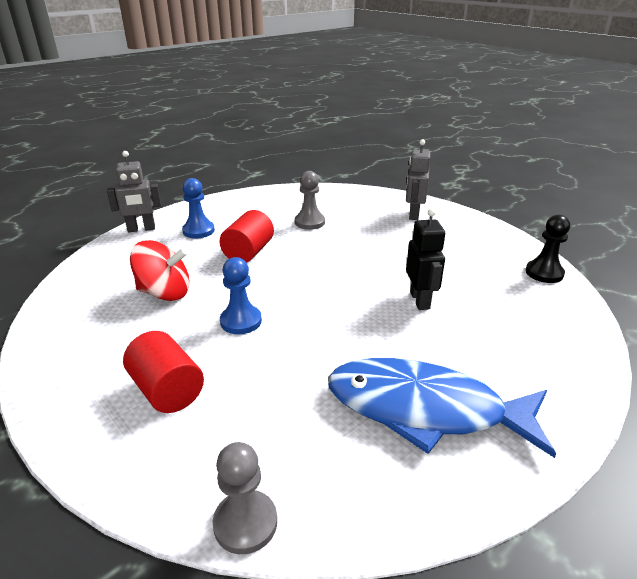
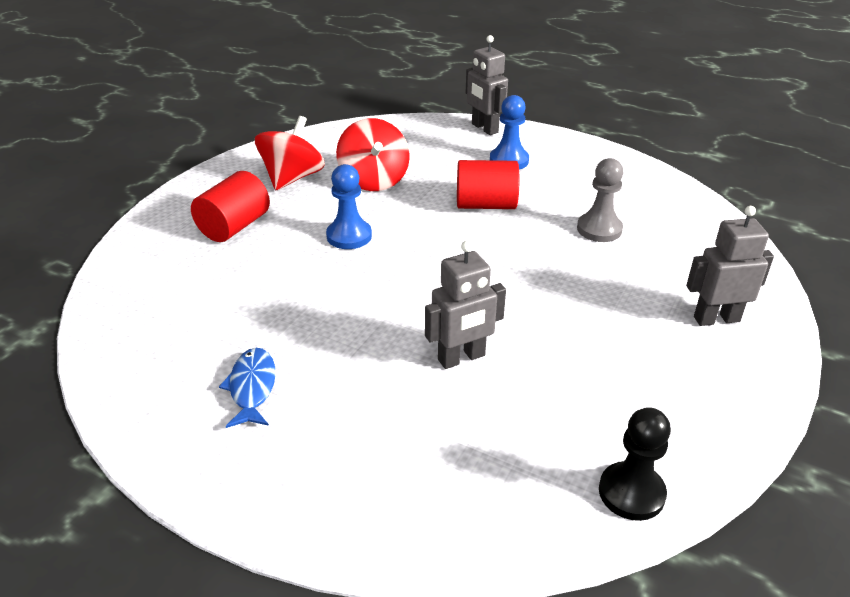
camera: 70 degrees right, 5 degrees up
grey pawn [213,442,277,554] -> none
blue fish [328,358,556,458] -> blue fish [219,348,276,428], size x0.44
black robot [406,208,445,310] -> grey robot [425,241,506,369]
none -> red spinning top [255,116,325,190]

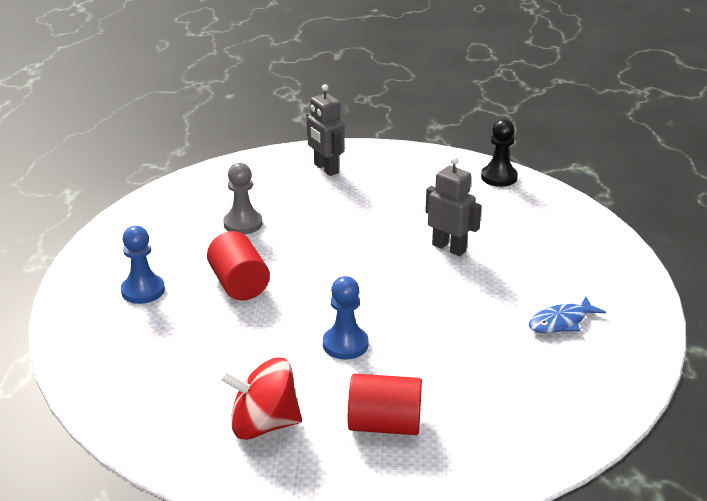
camera: 115 degrees left, 5 degrees down
red spinning top [336,118,410,191] -> none
grey robot [465,35,508,135] -> none

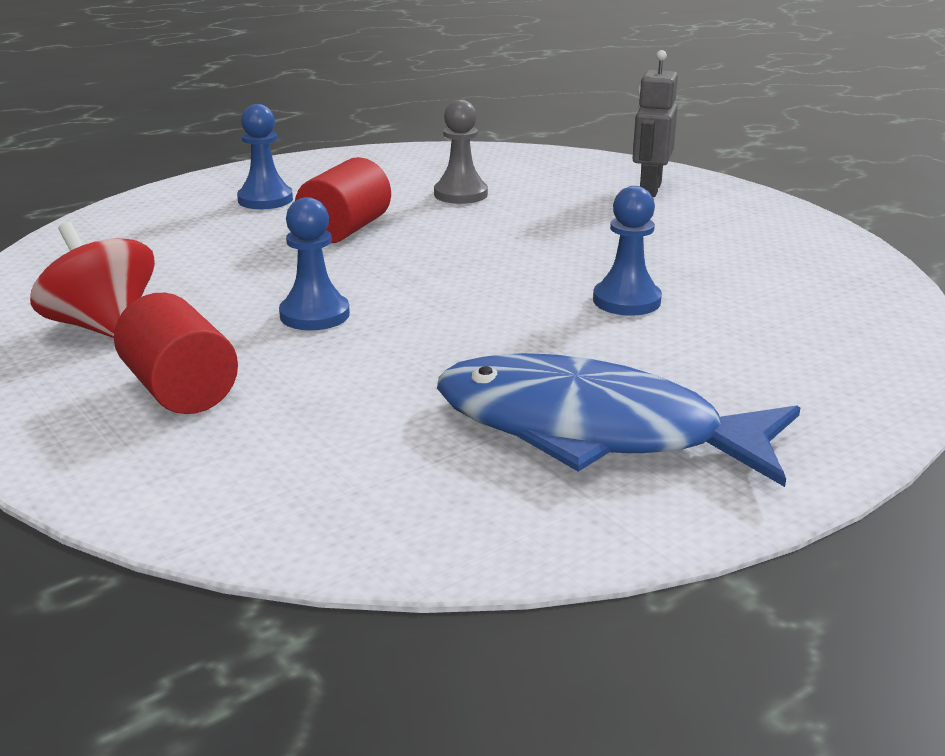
camera: 50 degrees right, 5 degrees down
grey robot [425,157,482,256] -> blue pawn [593,186,662,316]
black pawn [481,119,518,187] -> none
blue fish [529,296,606,333] -> blue fish [437,353,800,487], size x2.27

